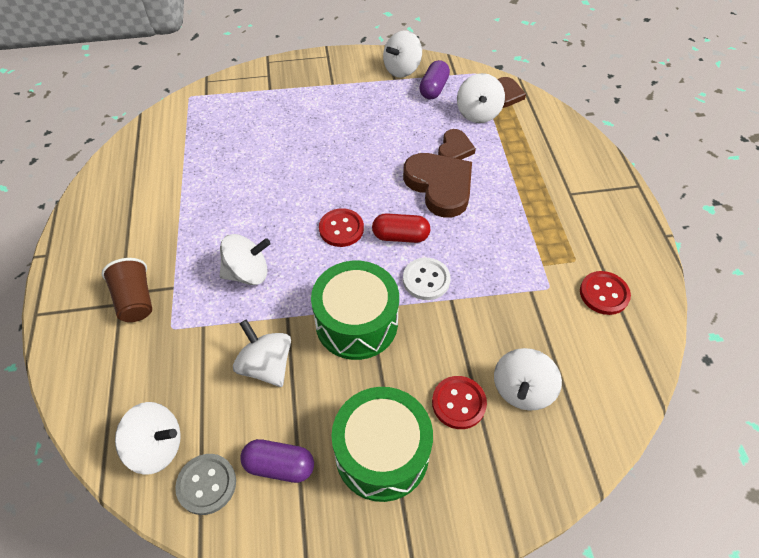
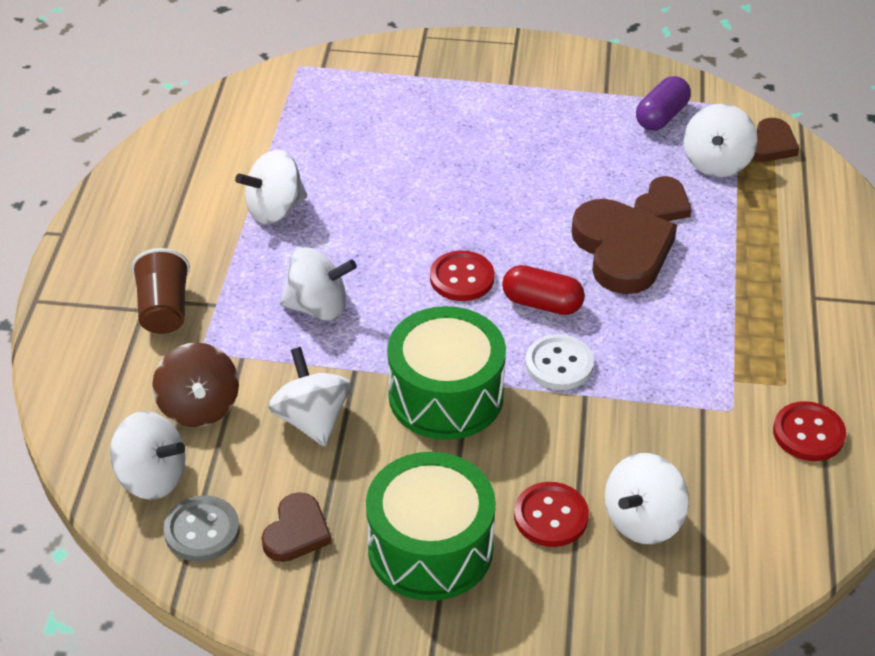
camera: 15 degrees right, 10 degrees down
purple capsule [240,439,314,483] -> brown heart [262,492,331,562]
white spinning top [383,30,422,78] -> white spinning top moved to [235,150,307,224]
none -> brown spinning top [152,343,239,427]

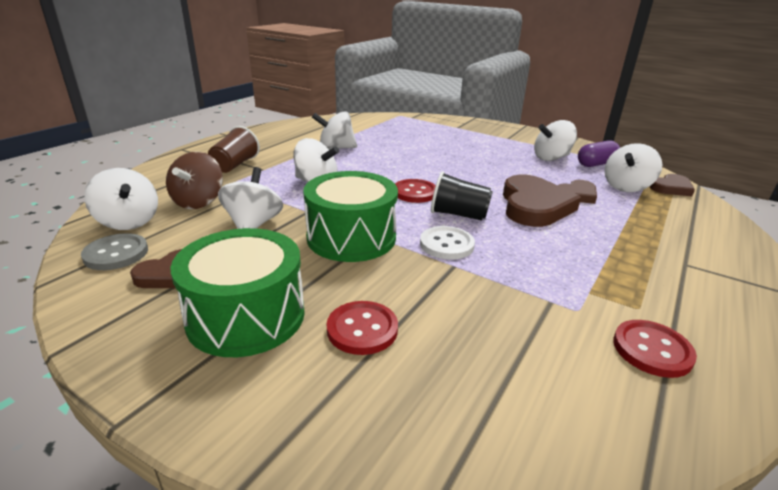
camera: 25 degrees right, 15 degrees down
red capsule [502,265,585,315] -> black cup [431,171,493,221]
white spinning top [605,453,689,544] -> white spinning top moved to [534,120,577,161]

